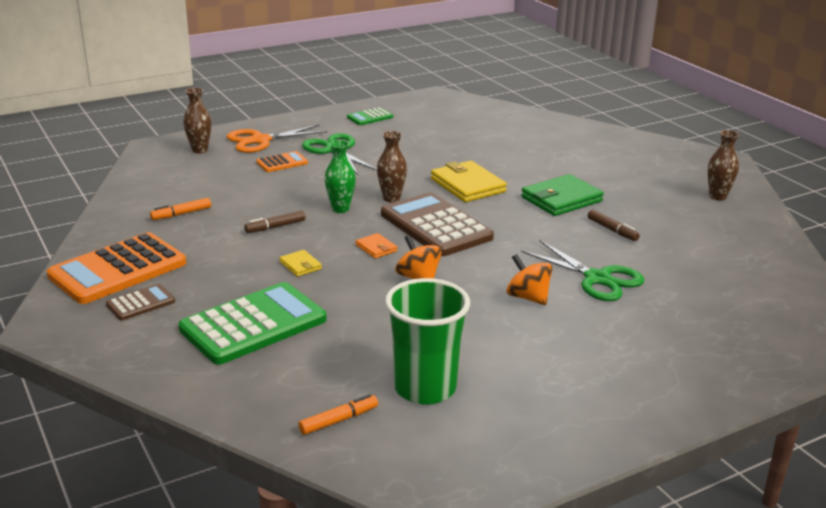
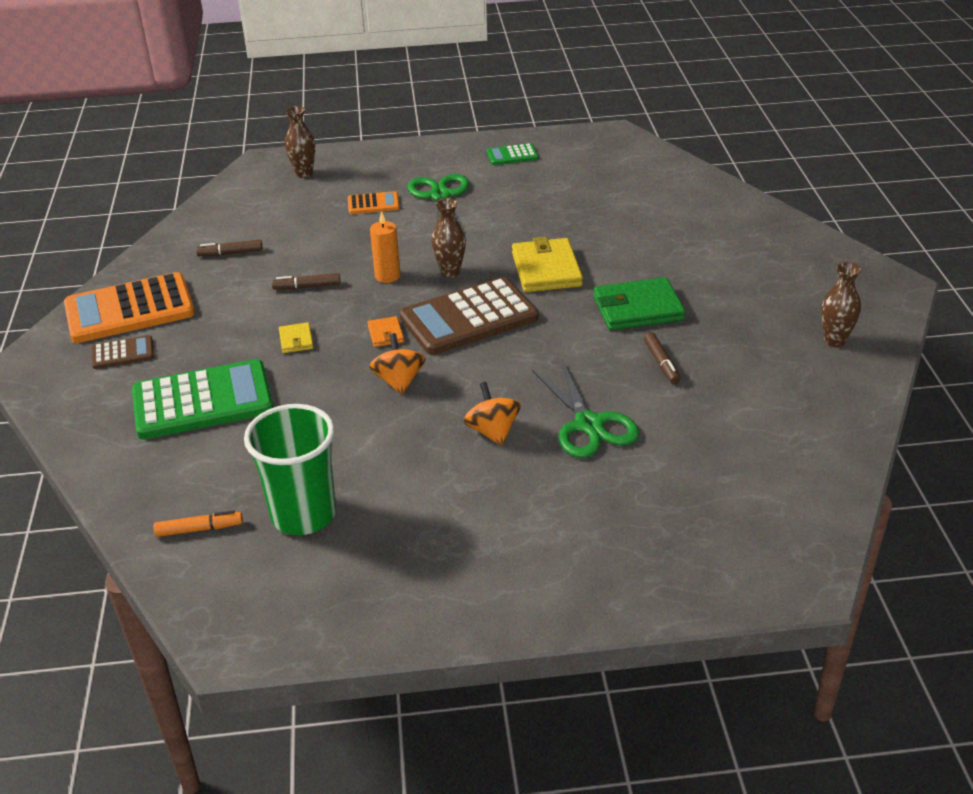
camera: 25 degrees right, 10 degrees up
orange marker [150,198,211,220] -> brown marker [196,240,263,256]
orange scissors [227,125,328,153] -> none
green vase [325,140,356,213] -> orange candle [370,211,401,283]
brown calculator [381,192,494,256] -> brown calculator turned 105 degrees counterclockwise [400,277,538,355]

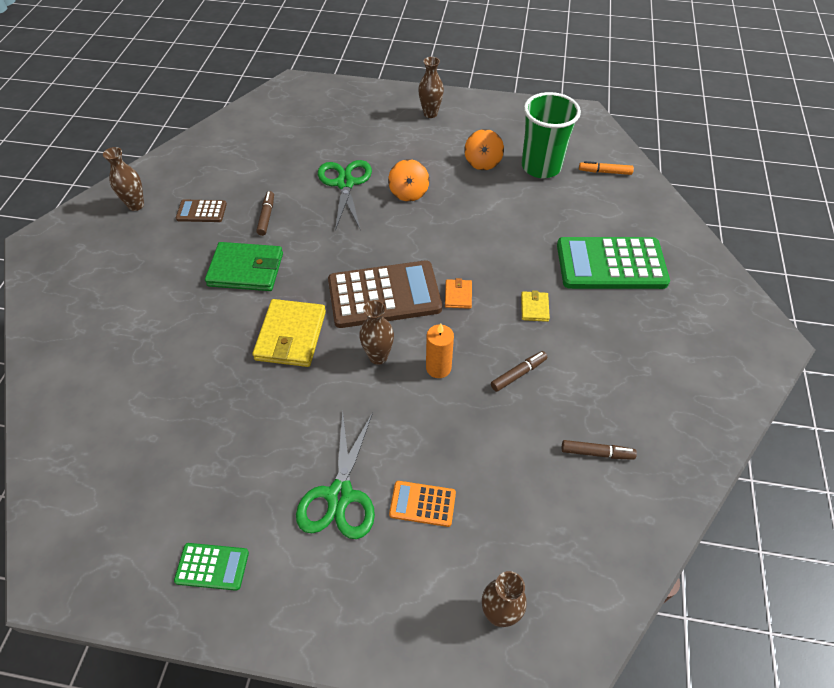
camera: 165 degrees left, 15 degrees up
orange calculator [64,272,195,343] -> none
brown calculator [92,335,154,369] -> brown calculator moved to [176,200,227,222]
brown marker [272,273,340,290] -> brown marker turned 45 degrees counterclockwise [491,351,547,392]
orange spinning top [369,333,425,395] -> orange spinning top moved to [464,129,504,170]
none -> brown vase [418,57,444,118]

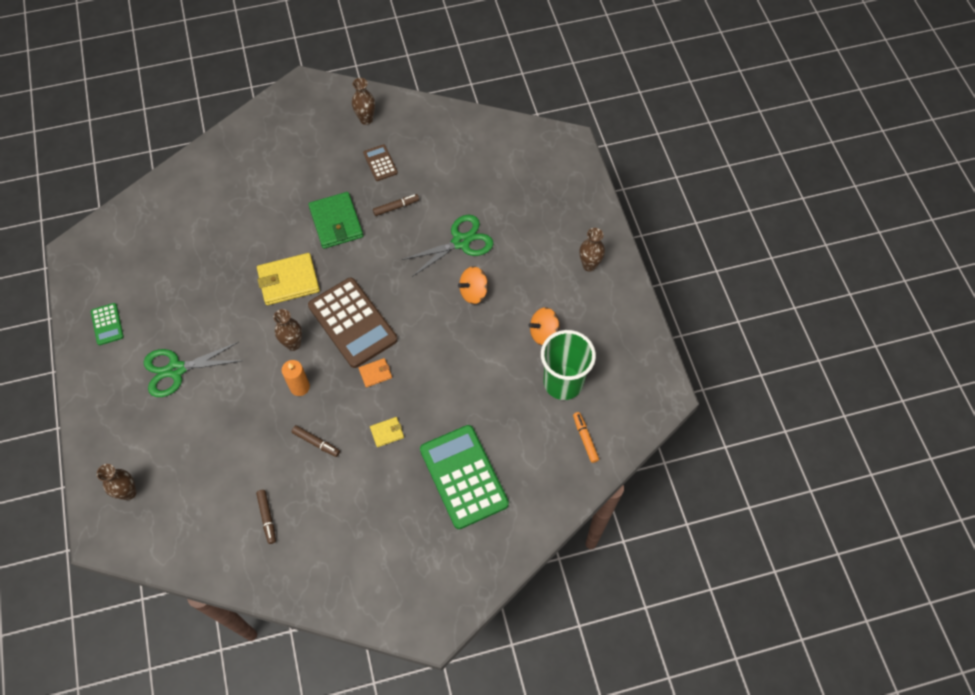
camera: 65 degrees right, 10 degrees up
orange calculator [389,481,456,527] -> none

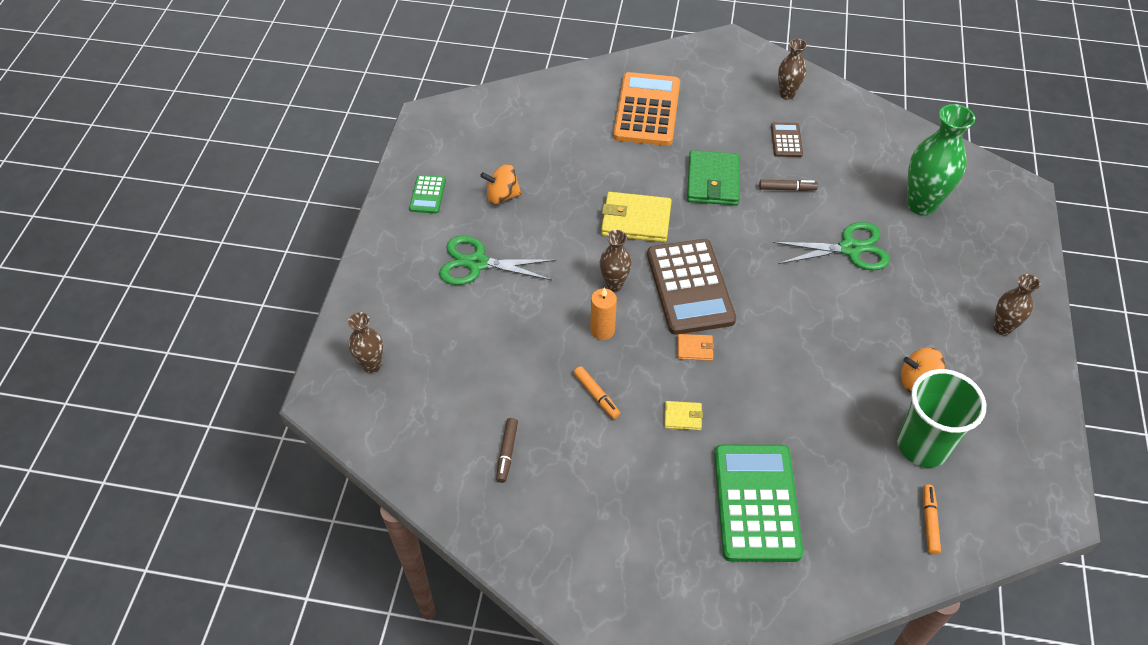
camera: 25 degrees right, 10 degrees down
brown marker [292,425,340,457] -> orange marker [574,366,620,419]
orange spinning top [458,266,489,304] -> orange spinning top moved to [480,164,521,205]
none -> orange calculator [613,72,680,146]
none -> green vase [907,104,975,216]

